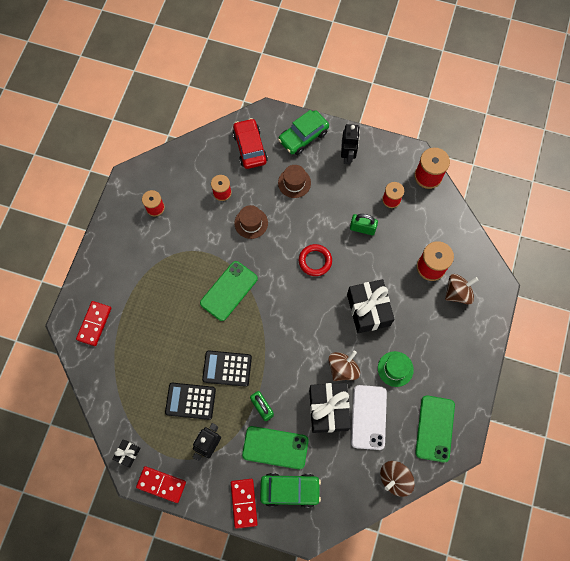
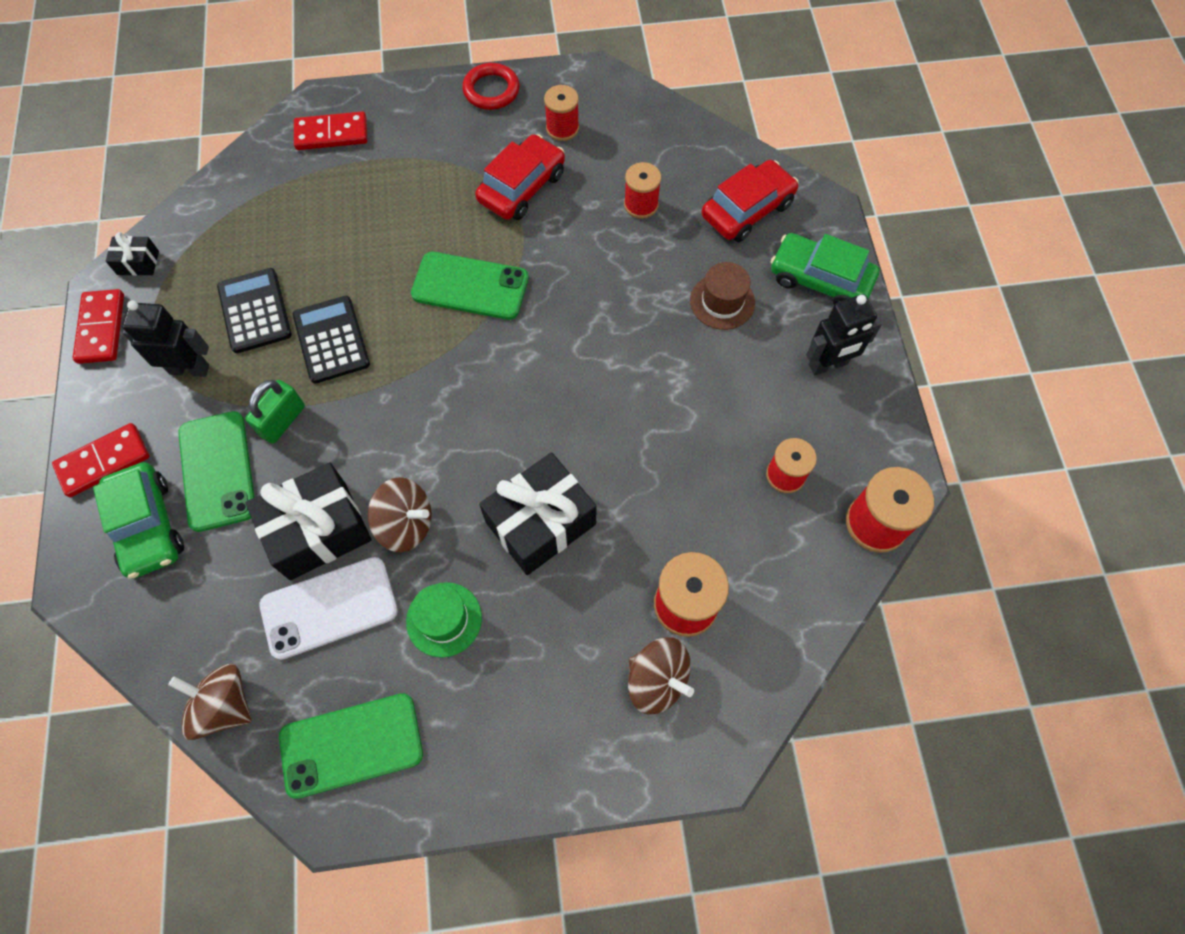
camera: 65 degrees right, 5 degrees down
brown hat [234,205,268,239] -> none
red ring [299,244,332,276] -> red ring moved to [462,63,520,110]
green padlock [350,214,378,235] -> none
none -> red car [475,134,565,220]

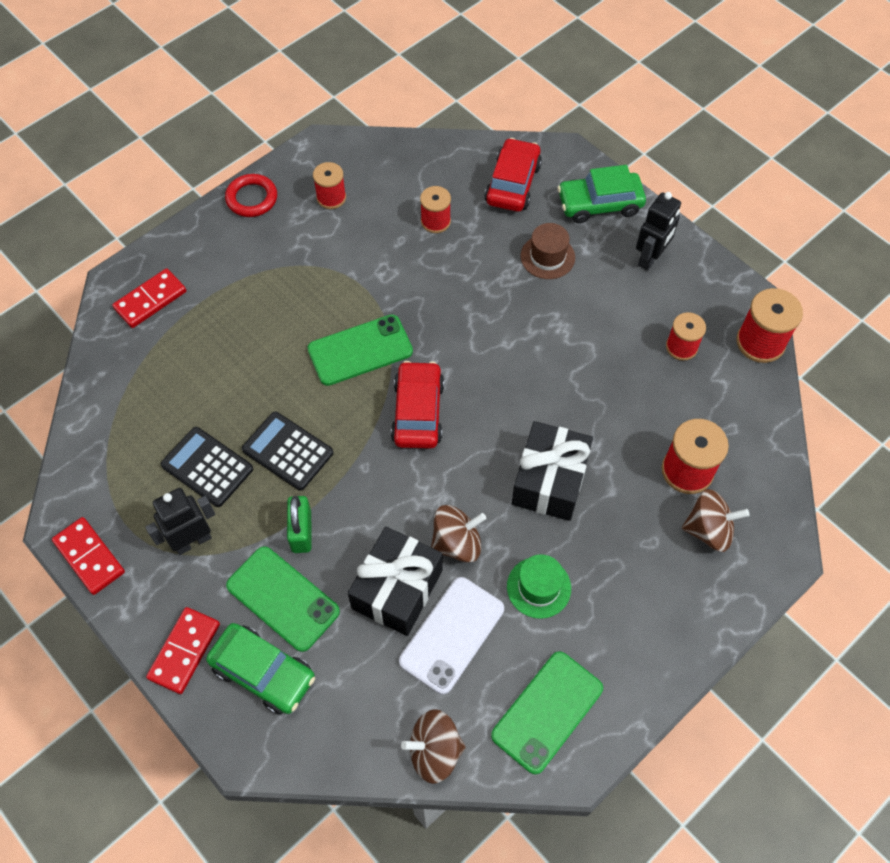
camera: 35 degrees left, 5 degrees down
black gift [106,232,159,276] -> none
red car [475,134,565,220] -> red car moved to [391,361,444,449]

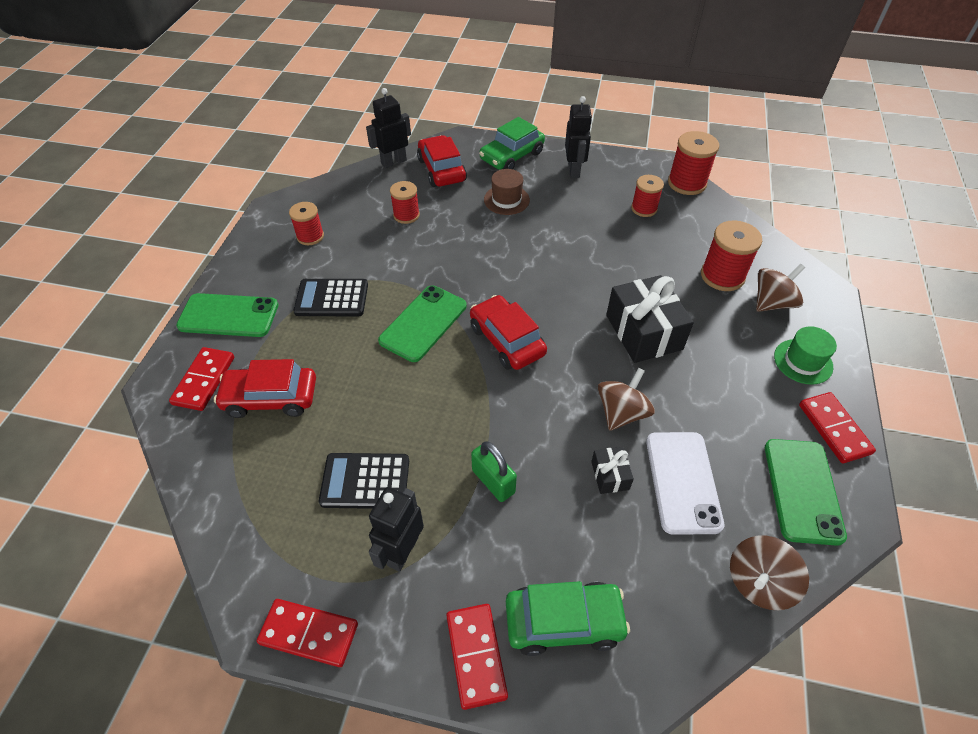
camera: 35 degrees left, 10 degrees down
red ring [225,174,277,217] -> none
green phone [226,546,340,652] -> green phone moved to [176,293,278,337]
black calculator [242,412,333,491] -> black calculator moved to [293,279,368,316]
black gift [348,526,443,636] -> black gift [591,447,634,494], size x0.47
green hat [507,554,571,619] -> green hat moved to [774,326,837,385]
none -> red car [214,359,316,418]
none -> black robot [366,88,411,168]
none -> red domino [799,392,876,463]

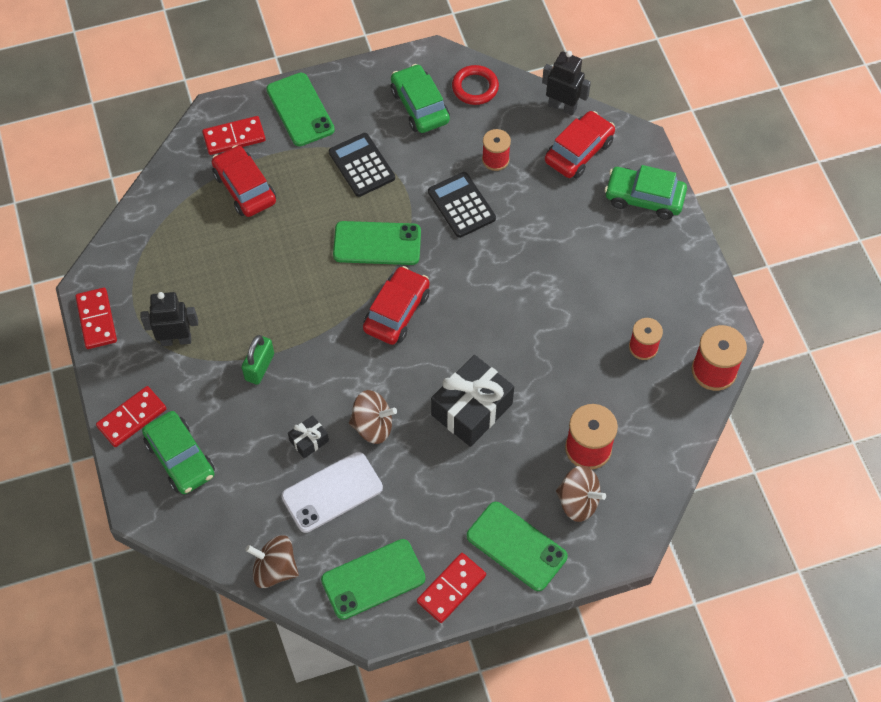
camera: 60 degrees right, 10 degrees up
red spool [289,202,324,245] -> green car [391,64,450,133]
black calculator [319,453,409,509] -> black calculator moved to [428,172,496,238]
brown hat [484,169,530,215] -> none
black robot [565,96,592,178] -> none
green hat [774,326,837,385] -> green phone [467,502,568,591]
none -> red ring [452,65,499,105]

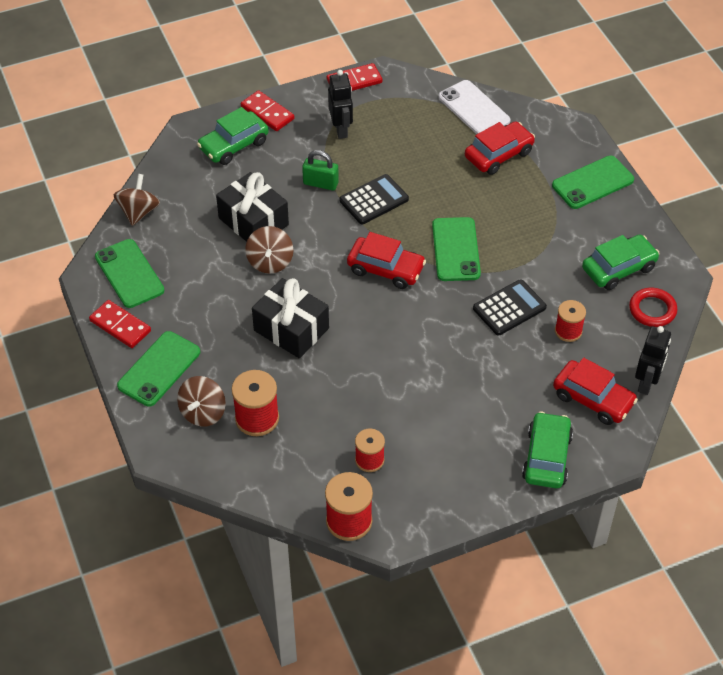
camera: 85 degrees right, 10 degrees down
red domino [202,116,266,155] -> none
white phone [282,452,383,533] -> white phone moved to [438,80,510,134]
black gift [288,415,329,459] -> black gift [216,172,289,242], size x2.11
black calculator [329,133,395,197] -> black calculator moved to [340,174,409,224]

